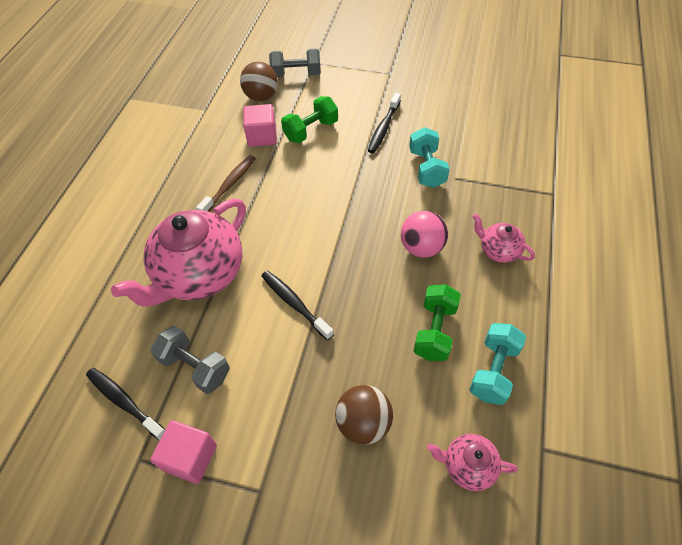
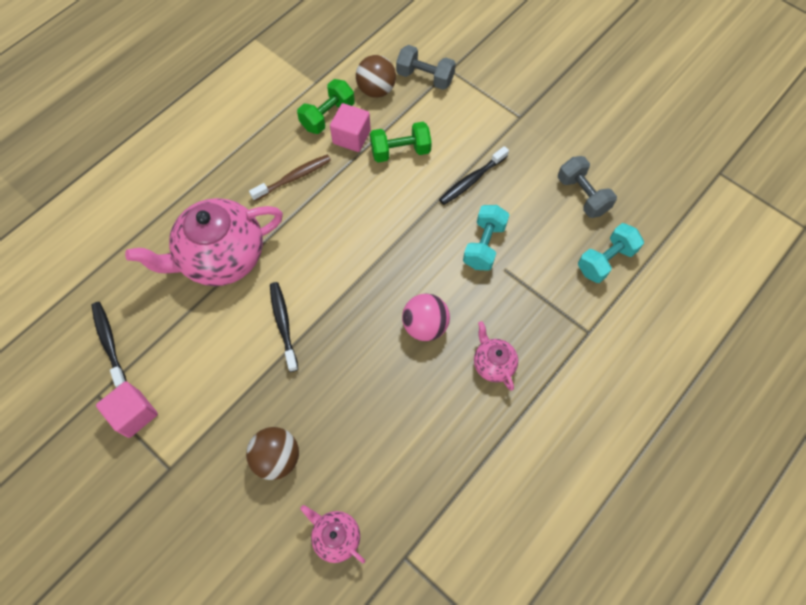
camera: 25 degrees right, 10 degrees up
grey dumbbell [151,326,230,394] -> grey dumbbell moved to [558,156,617,218]
green dumbbell [414,284,461,361] -> green dumbbell moved to [297,79,355,134]
turquoise dumbbell [469,323,526,405] -> turquoise dumbbell moved to [578,223,644,283]

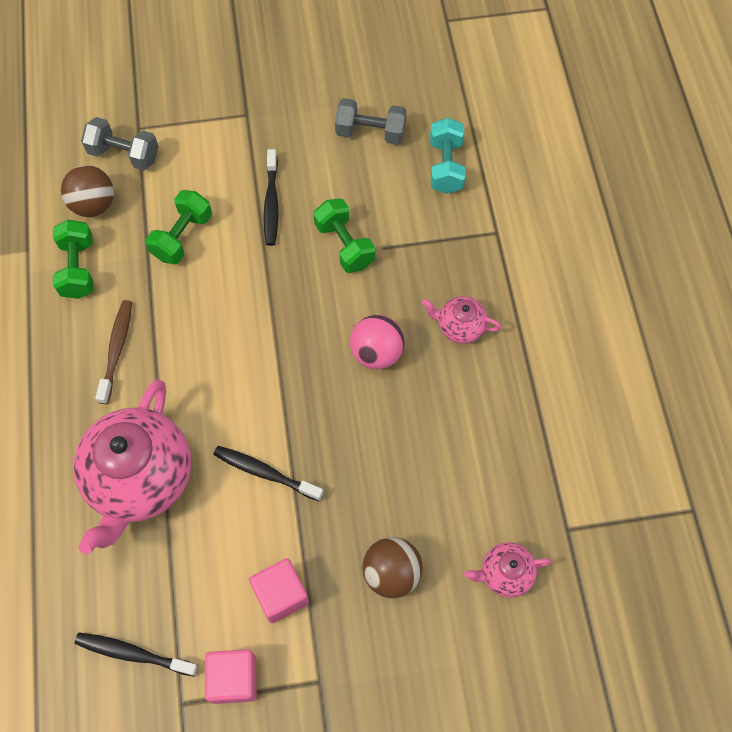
camera: 50 degrees left, 0 degrees up
pink cube [330,103,371,152] -> pink cube moved to [249,558,309,623]
grey dumbbell [396,45,456,90] -> grey dumbbell turned 45 degrees clockwise [81,117,159,170]
turquoise dumbbell [463,205,509,271] -> green dumbbell [313,198,375,273]

